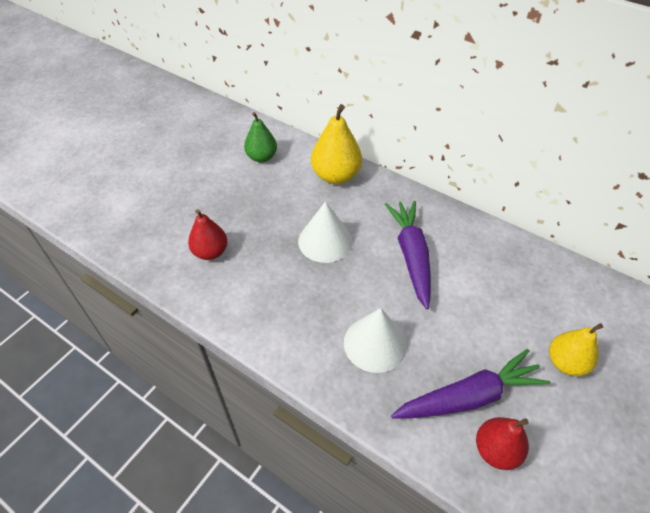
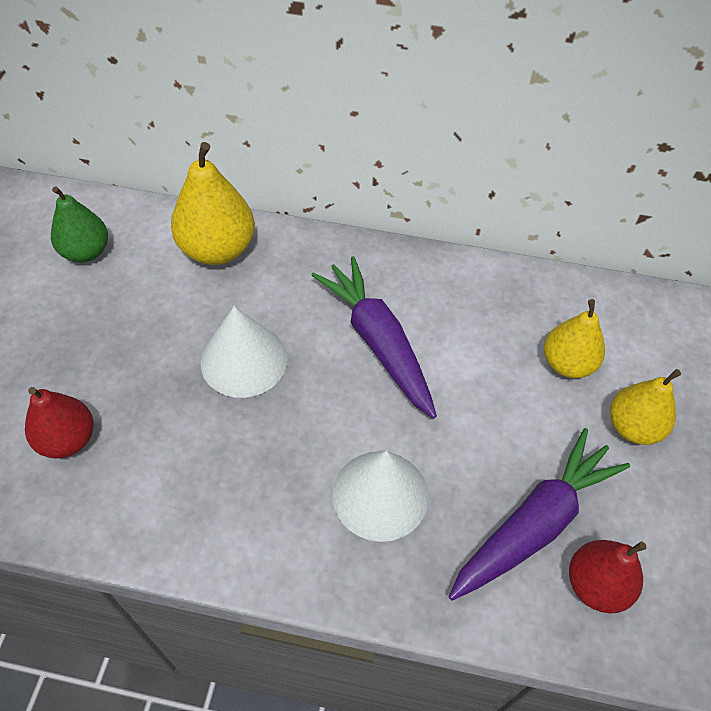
camera: 25 degrees left, 5 degrees up
none -> yellow pear [544,299,605,378]

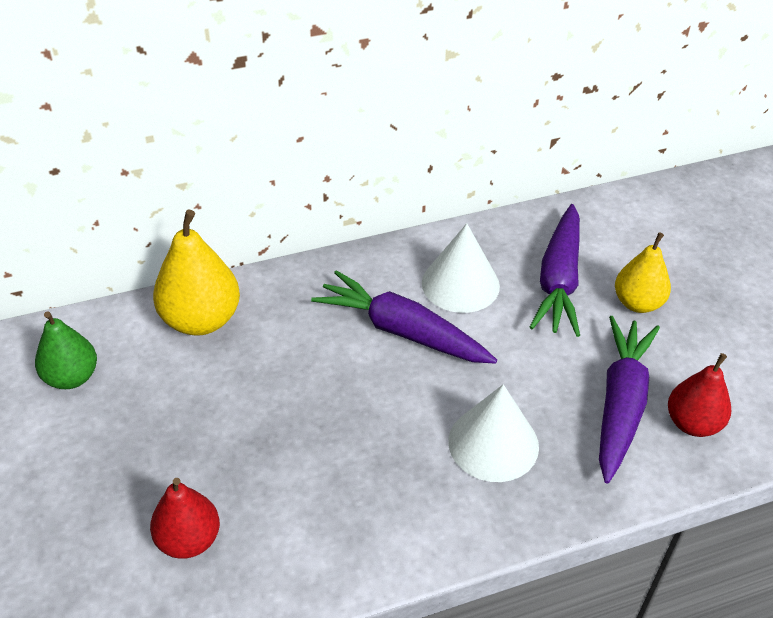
camera: 30 degrees left, 10 degrees down
white cone [200,306,287,398] -> white cone moved to [422,223,500,313]
yellow pear [544,299,605,378] -> purple carrot [530,204,580,337]

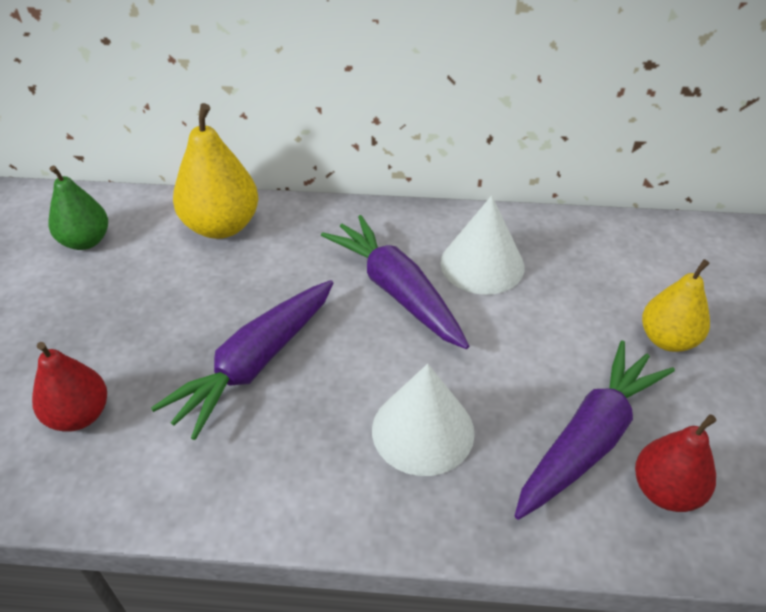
camera: 25 degrees right, 0 degrees up
purple carrot [530,204,580,337] -> purple carrot moved to [151,280,333,440]

